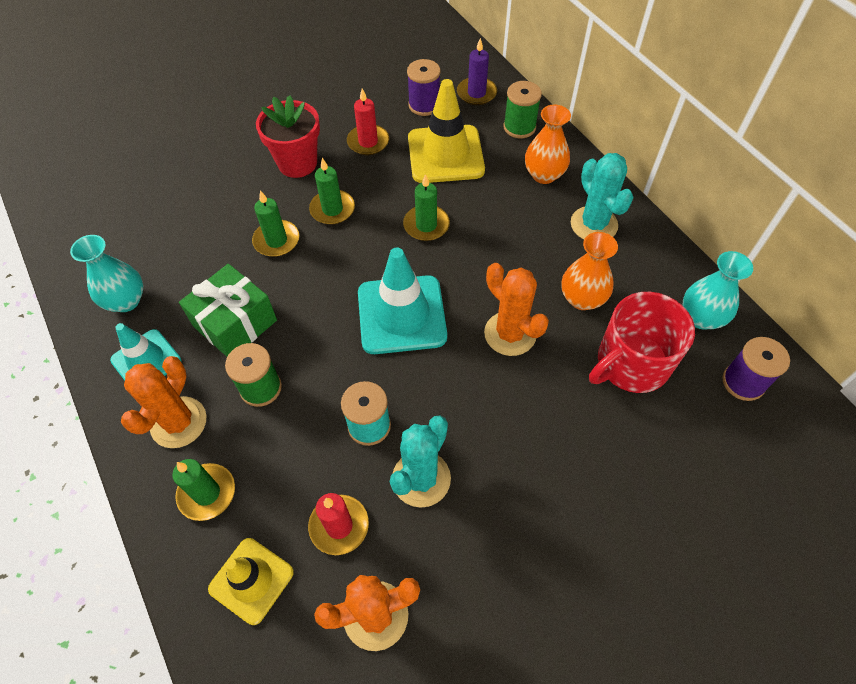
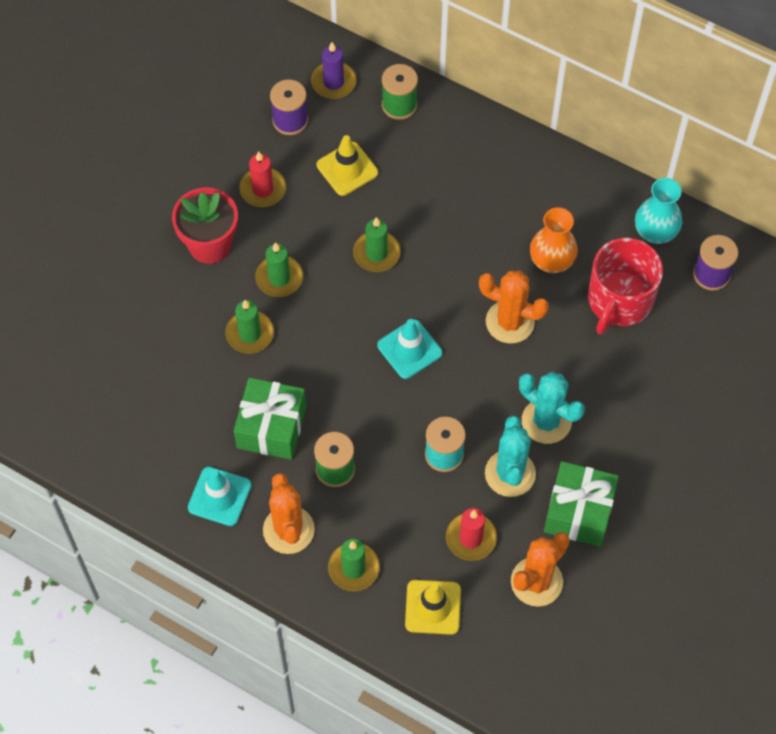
camera: 30 degrees left, 5 degrees up
turquoise vase [70,235,143,312] -> none
turquoise traffic cone [358,248,447,354] -> turquoise traffic cone [377,319,442,379], size x0.63
yellow traffic cone [408,79,485,183] -> yellow traffic cone [317,135,378,196], size x0.63
orange vase [525,105,571,184] -> none
turquoise cactus [571,153,634,239] -> turquoise cactus moved to [519,372,585,444]
none -> green gift [544,461,619,547]

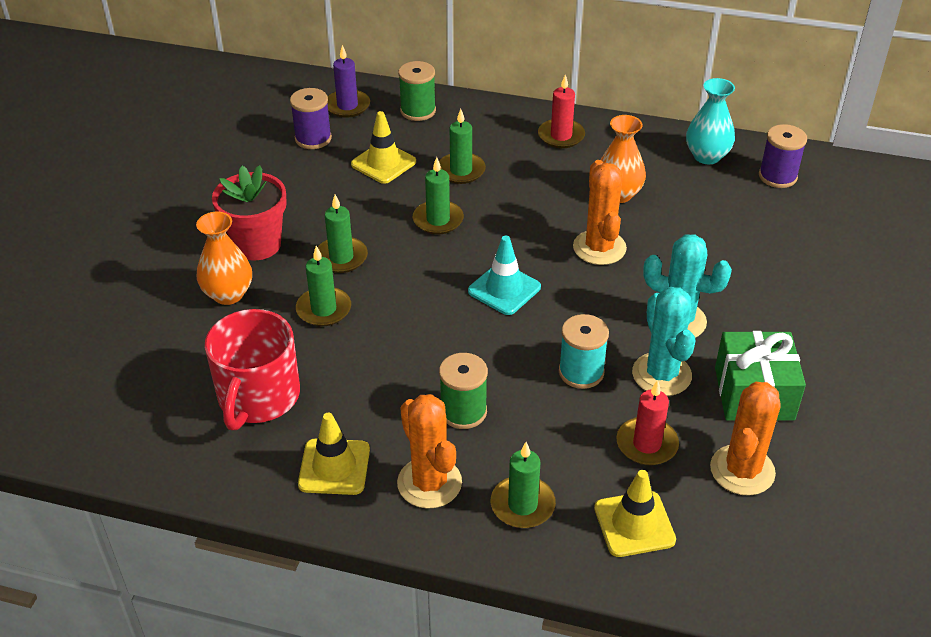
camera: 15 degrees left, 20 degrees down
turquoise traffic cone [188,467,252,526] -> yellow traffic cone [298,413,370,495]
green gift [234,378,306,460] -> none
red candle [239,151,286,207] -> red candle moved to [538,74,585,148]
orange cactus [479,270,549,343] -> orange cactus turned 75 degrees clockwise [573,160,627,265]
red mug [588,238,663,335] -> red mug moved to [205,309,300,430]
none -> orange vase [196,212,252,305]
none -> green candle [439,109,486,184]

